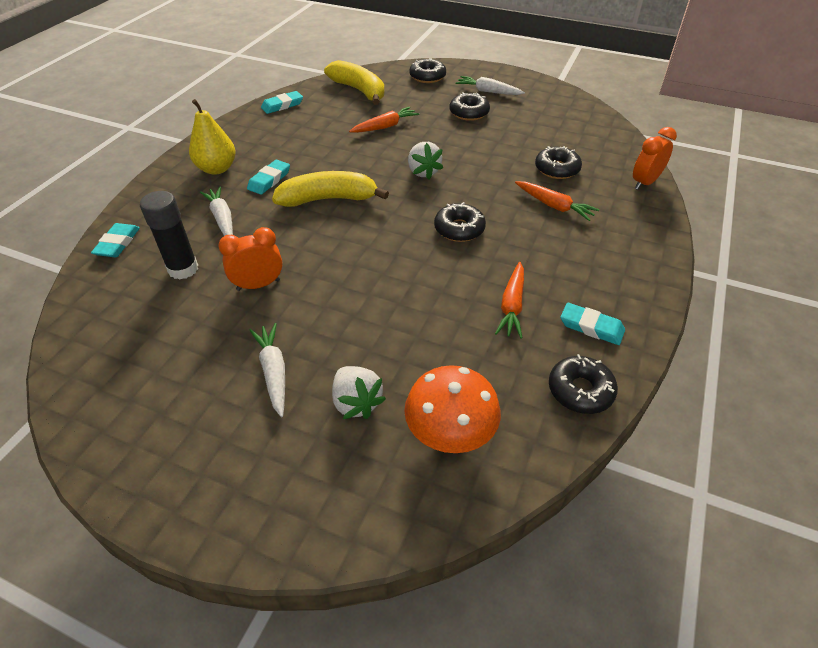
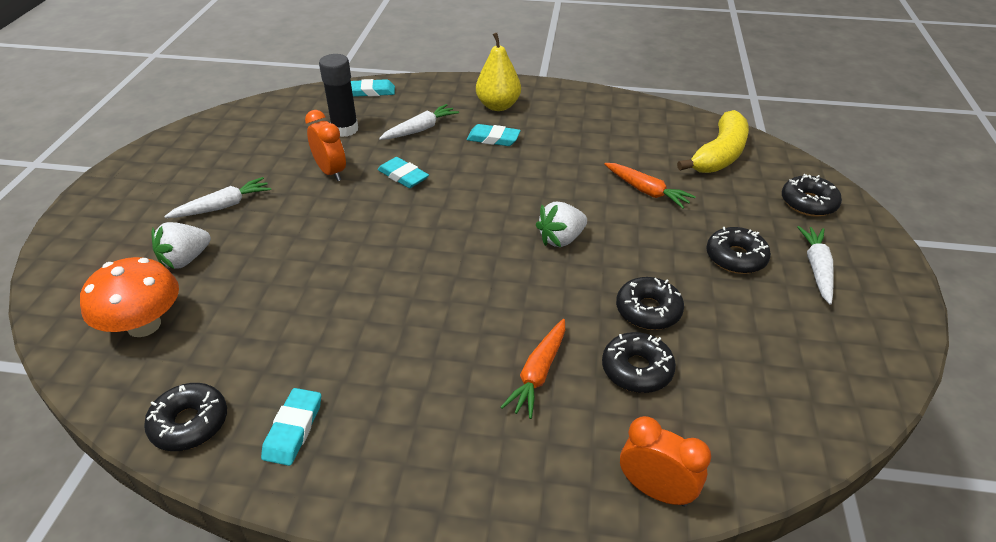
camera: 75 degrees right, 5 degrees down
turquoise eraser [261,91,303,114] -> turquoise eraser moved to [378,157,429,188]
yellow banana [272,171,389,207] -> none
black donut [434,202,486,242] -> black donut moved to [616,277,684,330]
orange carrot [495,262,524,339] -> none

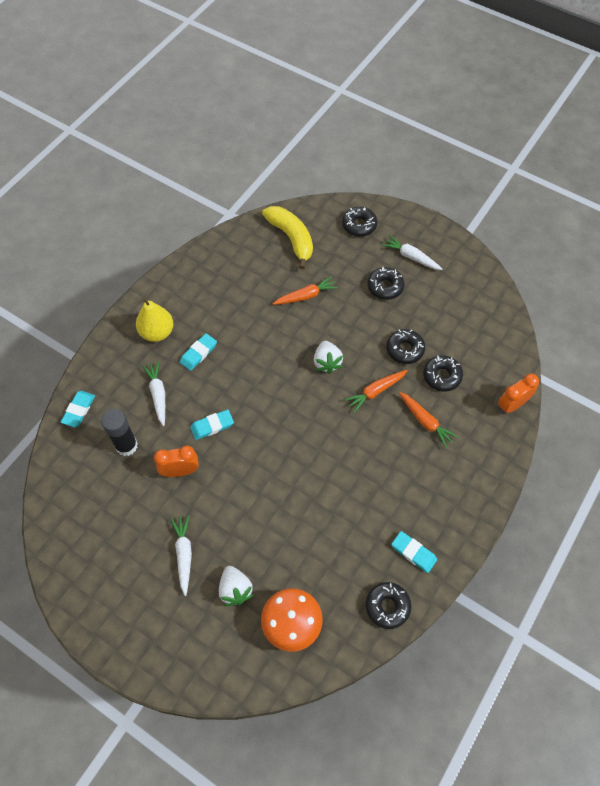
camera: 65 degrees left, 20 degrees up
none -> orange carrot [344,370,408,413]

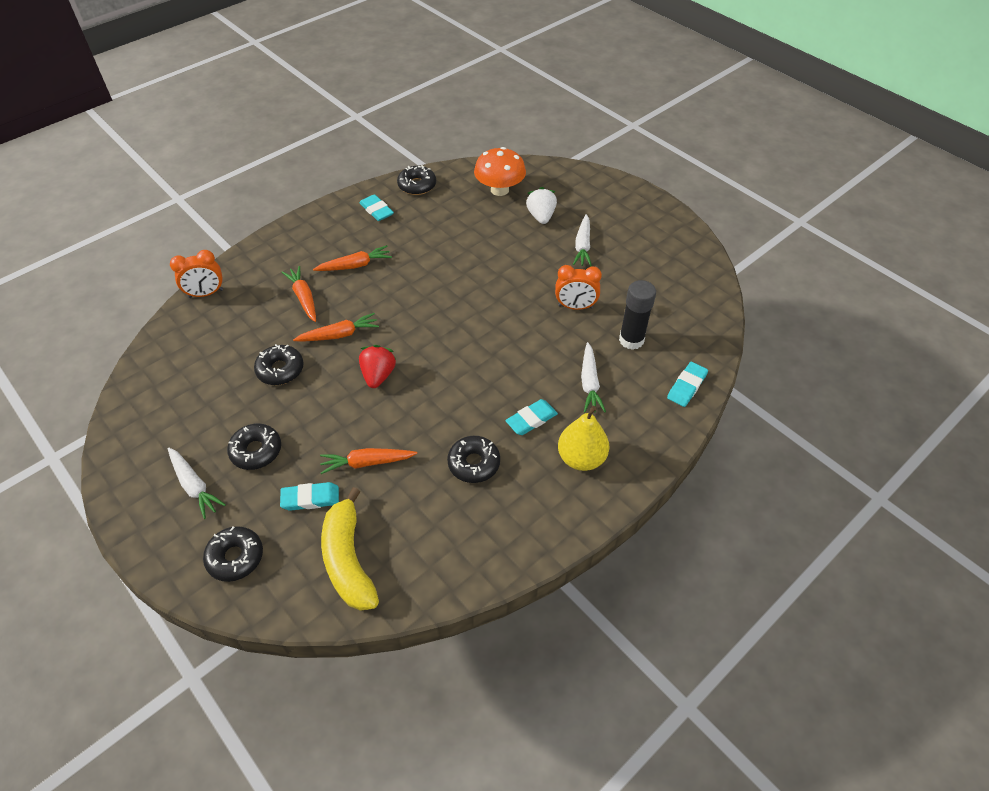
camera: 165 degrees left, 10 degrees down
turquoise eraser [190,410,234,440] -> turquoise eraser moved to [280,482,339,511]
white strawberry [314,341,343,374] -> red strawberry [359,345,397,388]
black donut [423,355,463,392] -> black donut moved to [447,436,500,483]
none -> orange carrot [313,245,392,271]

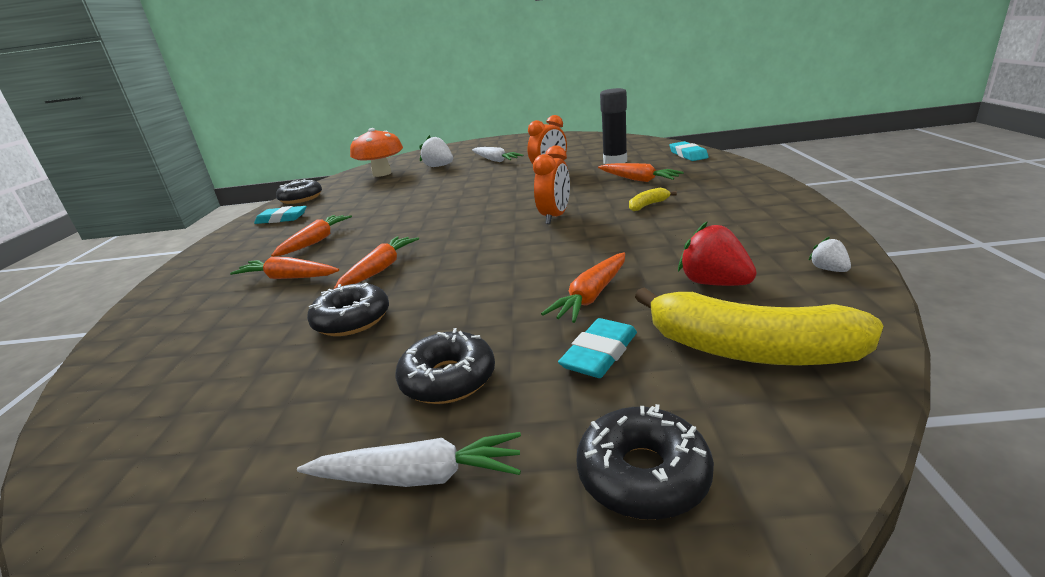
camera: 45 degrees left, 25 degrees down
orange clock [170,250,223,298] -> orange clock moved to [533,145,570,224]
red strawberry [359,345,397,388] -> red strawberry moved to [678,221,757,286]
black donut [447,436,500,483] -> none
turquoise eraser [505,399,558,435] -> yellow banana [629,188,677,211]
yellow pear [558,406,609,471] -> none
white carrot [581,342,606,413] -> orange carrot [598,163,684,182]
none -> white strawberry [808,237,851,272]

